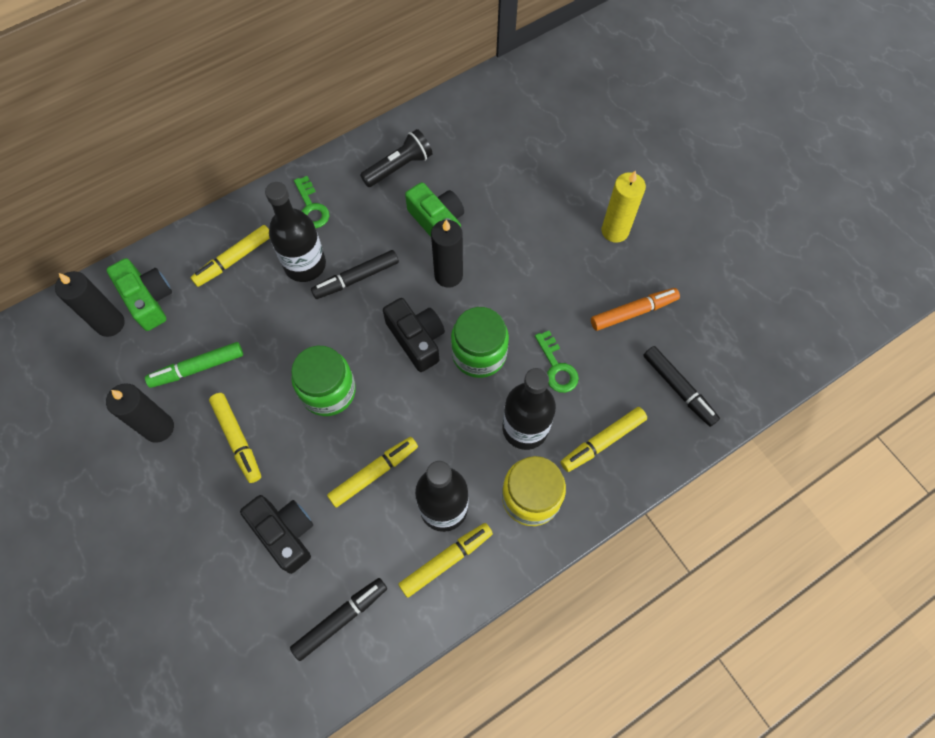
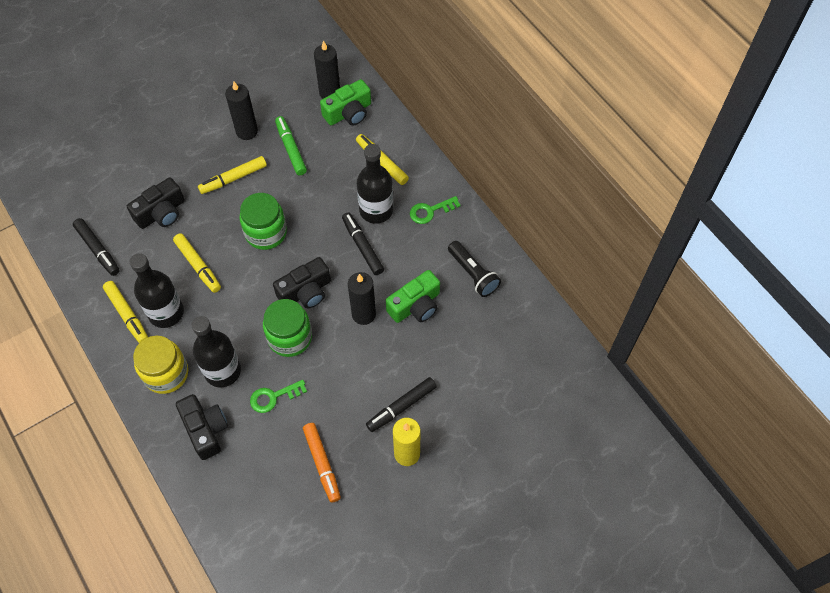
camera: 90 degrees right, 5 degrees down
yellow marker [561,407,647,472] -> black camera [176,394,228,460]
black marker [643,346,720,427] -> black marker moved to [366,377,437,432]

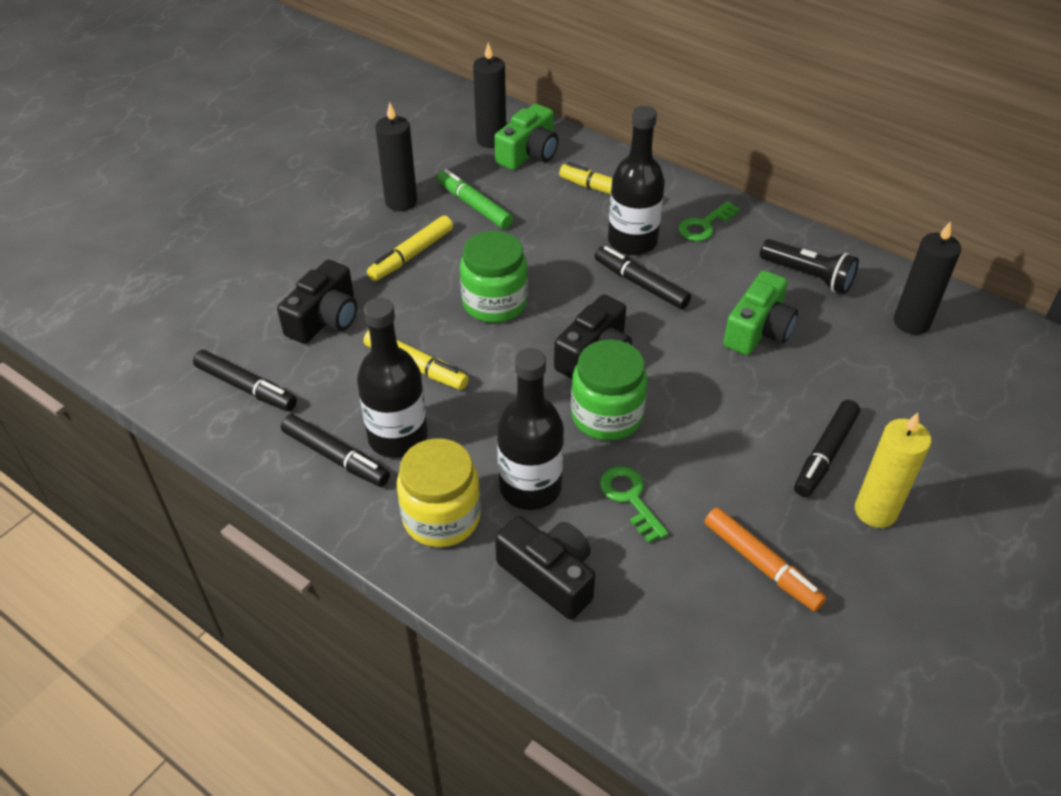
camera: 20 degrees left, 15 degrees down
yellow marker [103,281,148,343] -> black marker [281,414,390,487]
green key [250,380,307,413] -> green key turned 105 degrees clockwise [600,466,669,543]
black candle [348,272,376,325] -> black candle moved to [894,221,961,335]

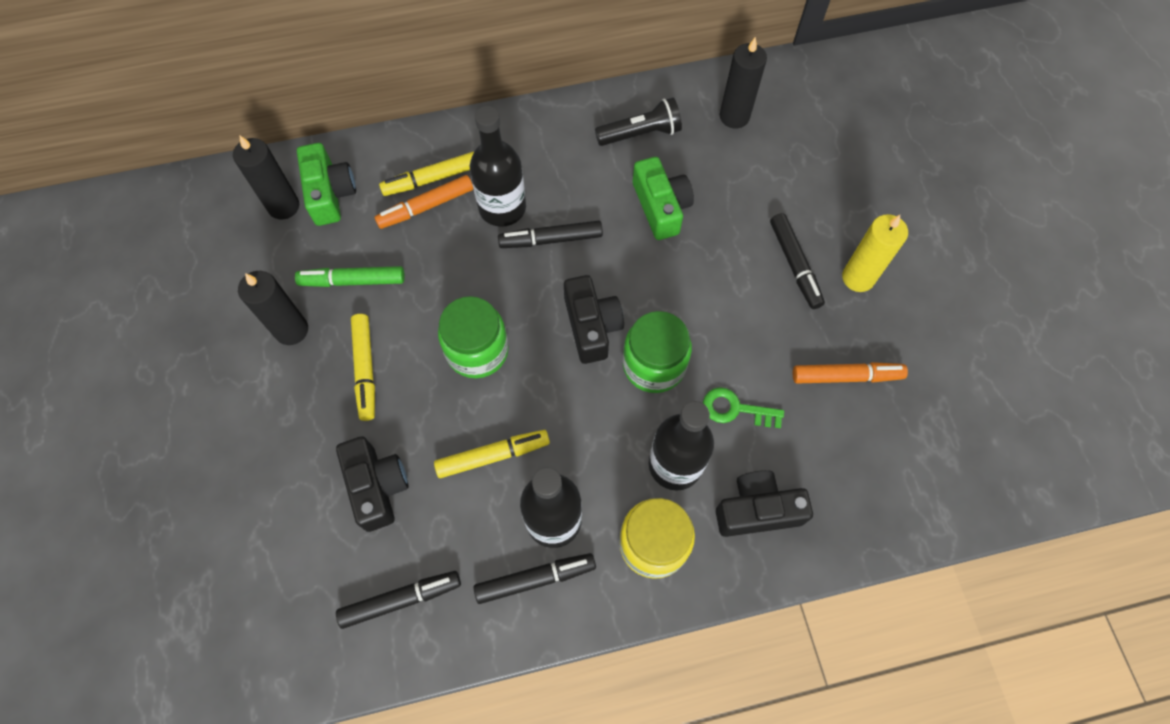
camera: 50 degrees left, 20 degrees up
green key [678,201,740,241] -> none
none -> orange marker [374,175,473,229]

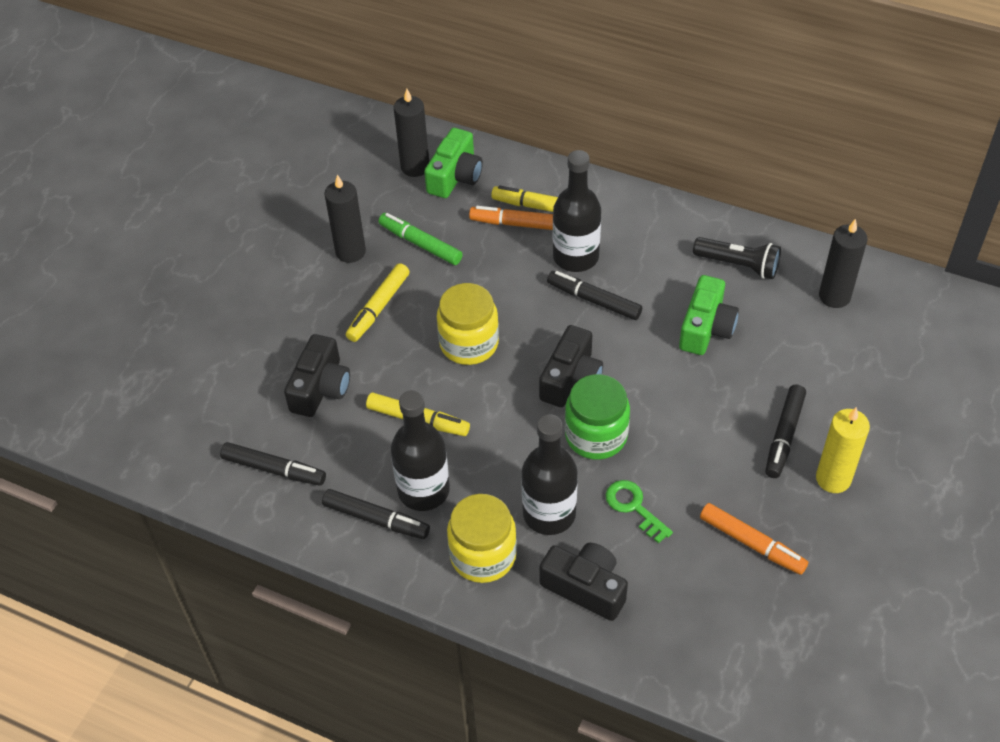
camera: 40 degrees right, 15 degrees down
green jar [438,296,509,378] -> yellow jar [437,283,499,365]

